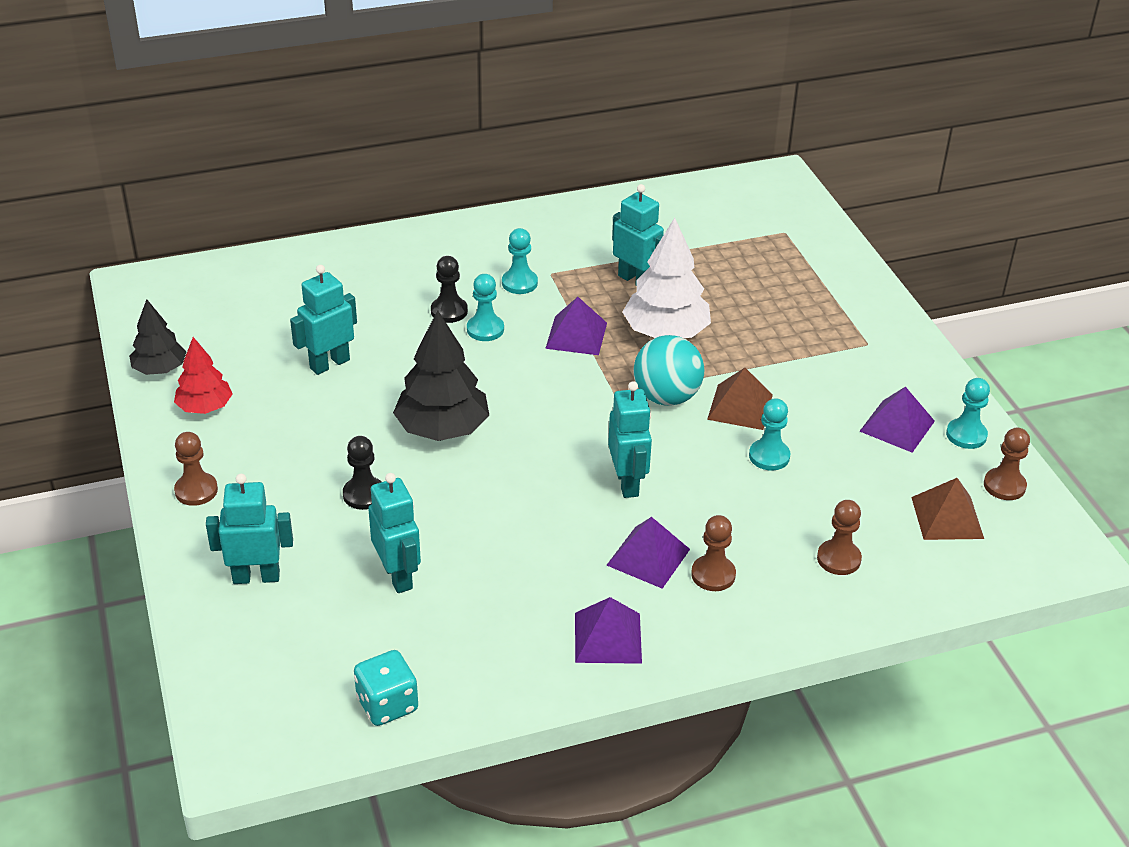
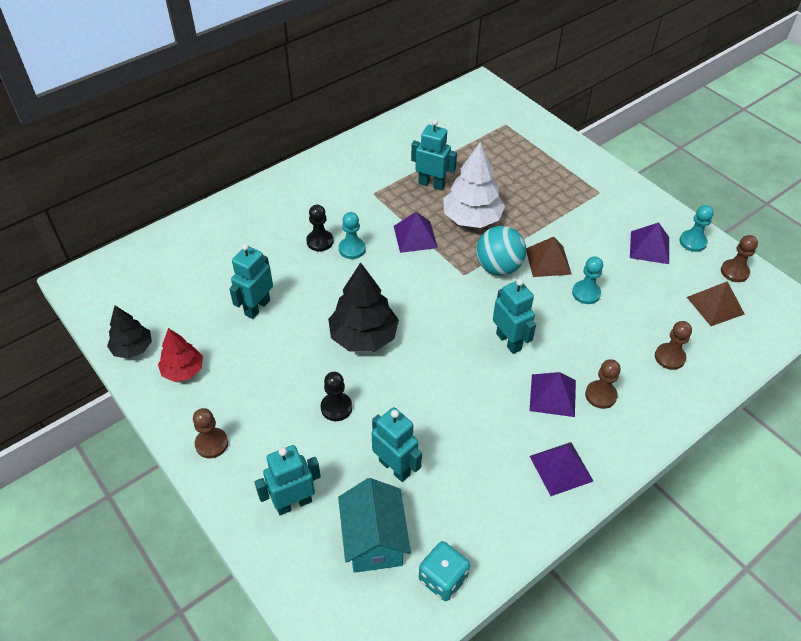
camera: 20 degrees left, 10 degrees up
turquoise pawn [502,228,538,294] -> none
none -> turquoise house [338,478,411,573]

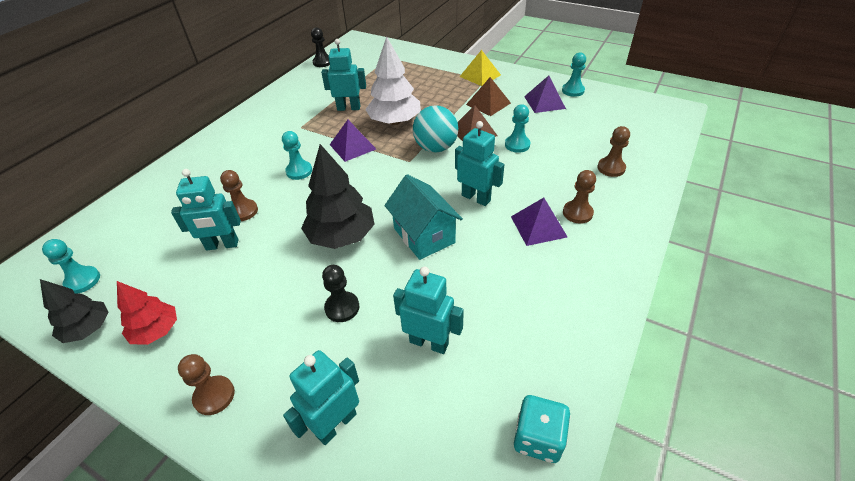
camera: 20 degrees left, 5 degrees down
turquoise robot [229,244,273,319] -> turquoise robot turned 105 degrees counterclockwise [171,169,241,250]
black pawn [306,205,333,251] -> black pawn moved to [311,27,330,67]
turquoise house [338,478,411,573] -> turquoise house moved to [384,174,463,260]
purple pyramid [530,442,593,496] -> none
brown pyramid [687,281,745,326] -> brown pyramid moved to [466,77,511,116]
brown pawn [721,235,758,282] -> brown pawn moved to [220,170,258,221]
none -> turquoise pawn [42,239,100,294]
none -> yellow pyramid [460,50,501,86]

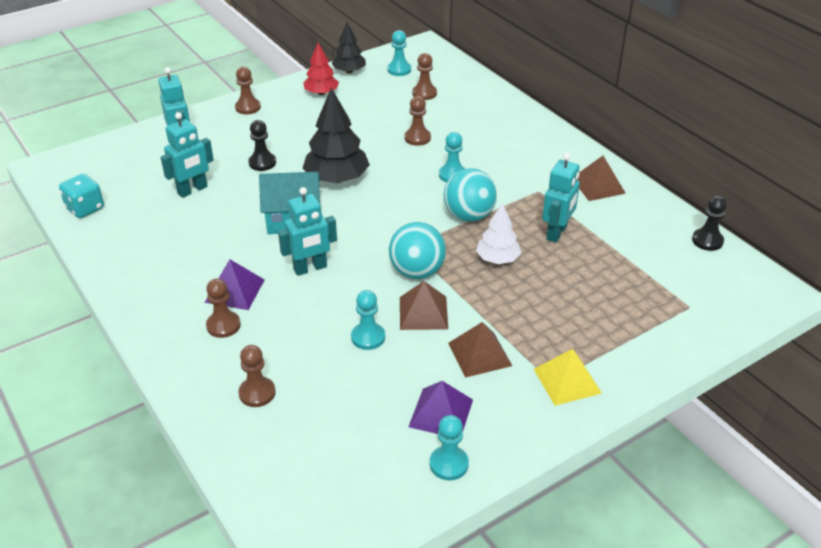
camera: 115 degrees right, 5 degrees down
turquoise robot [171,169,241,250] -> none
purple pyramid [330,120,376,162] -> turquoise ball [444,169,497,222]
white tree [365,36,421,125] -> white tree [476,203,521,264], size x0.61
none -> brown pawn [412,53,437,100]
none -> brown pyramid [578,156,626,201]

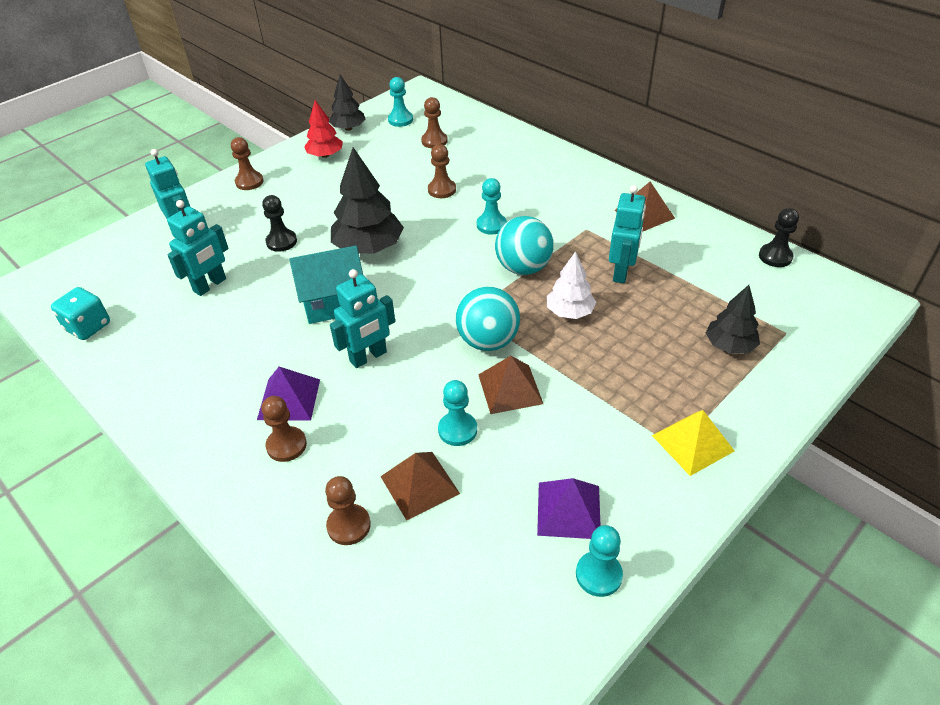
camera: 10 degrees left, 5 degrees up
brown pyramid [448,322,512,378] -> brown pyramid moved to [380,452,460,521]
none -> black tree [706,285,760,354]

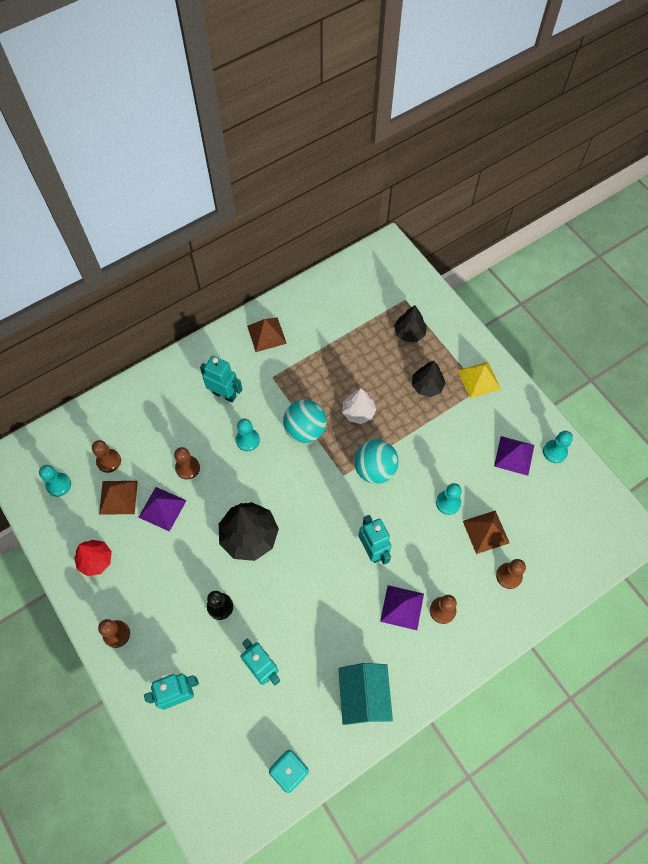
camera: 80 degrees left, 20 degrees up
turquoise house [289,246,363,324] -> turquoise house moved to [338,663,393,725]
black tree [329,74,366,131] -> black tree moved to [412,361,446,397]
brown pyramid [478,356,543,414] -> brown pyramid moved to [99,481,138,515]
turquoise robot [609,185,646,283] -> turquoise robot moved to [200,356,242,403]
black pawn [759,208,799,267] -> none
none -> purple pyramid [138,487,187,532]

